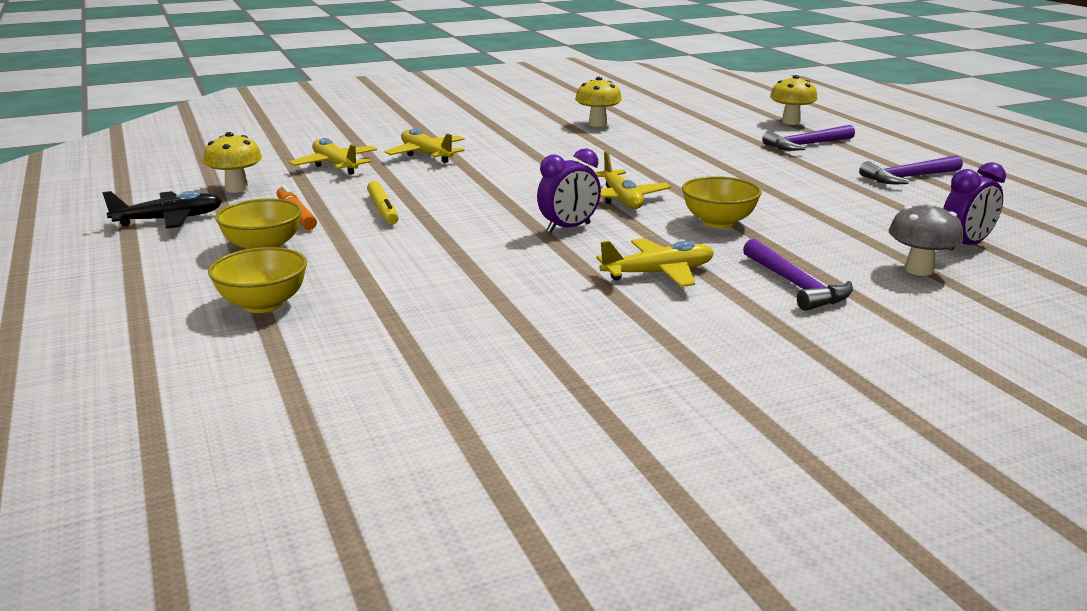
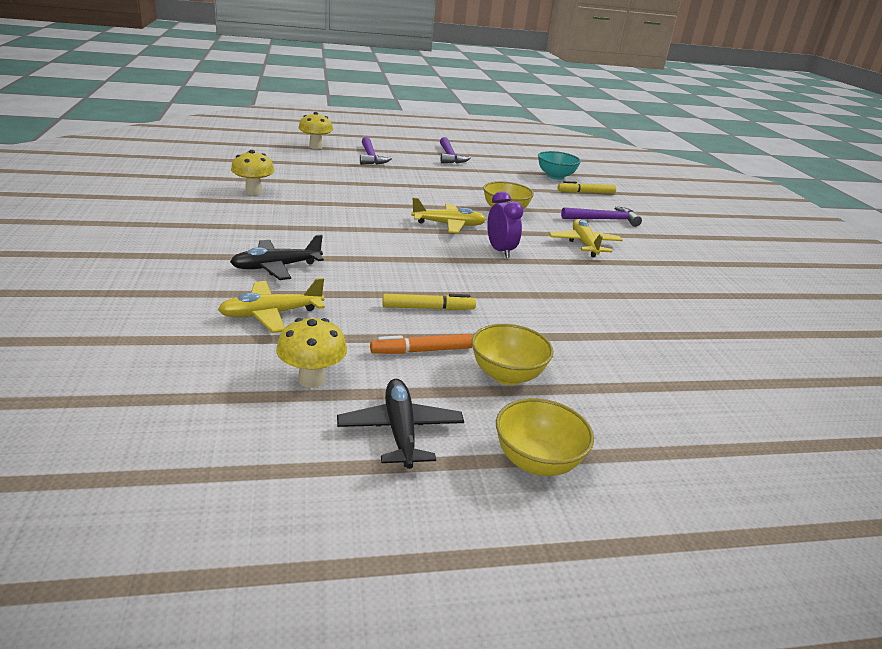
camera: 80 degrees left, 5 degrees up
yellow bowl [208,247,307,313] -> yellow bowl moved to [496,398,594,476]
yellow plane [385,128,465,163] -> black plane [230,235,324,280]
grey mushroom [889,202,964,276] -> yellow marker [558,181,616,194]
purple clock [943,162,1006,251] -> turquoise bowl [538,151,581,180]

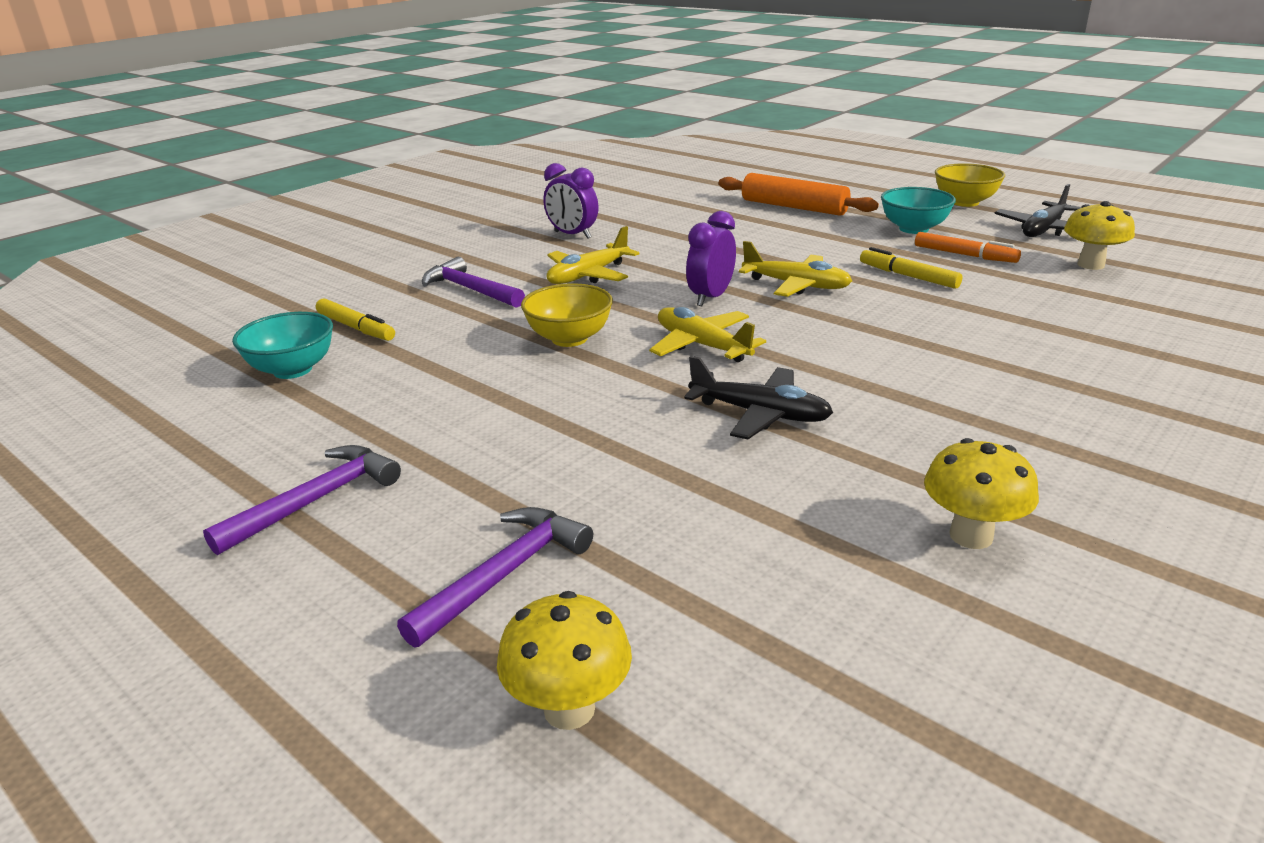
camera: 125 degrees left, 0 degrees up
yellow plane [218,278,325,333] -> yellow plane moved to [739,241,852,297]
black plane [230,235,324,280] -> black plane moved to [684,356,833,439]
yellow bowl [472,324,554,385] -> turquoise bowl [881,187,956,234]
none -> purple clock [543,163,598,239]
none -> orange rolling pin [719,173,879,216]

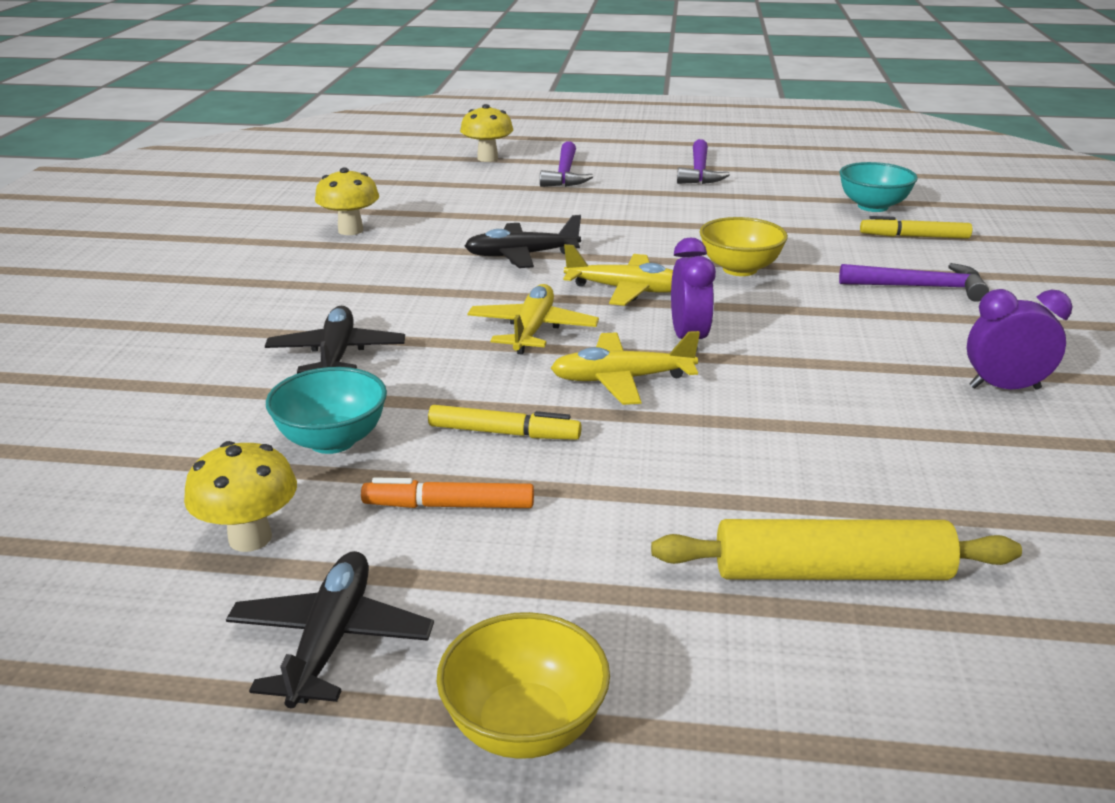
camera: 145 degrees right, 0 degrees up
yellow plane [547,226,639,284] -> yellow plane moved to [468,284,599,355]
orange rolling pin [719,173,879,216] -> yellow rolling pin [651,519,1022,580]
turquoise bowl [881,187,956,234] -> turquoise bowl moved to [266,367,387,454]
none -> black plane [265,306,405,374]

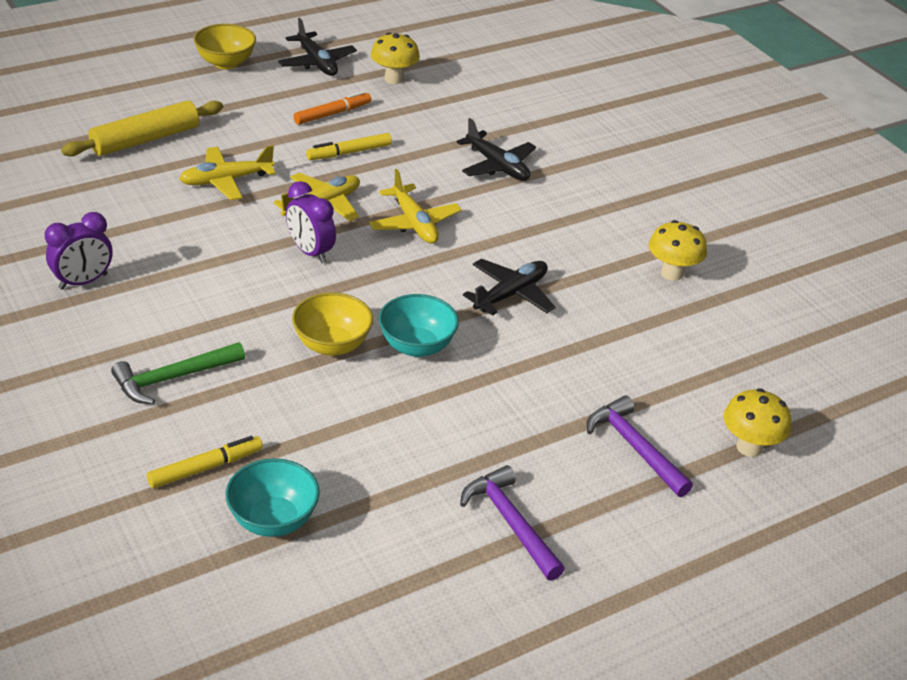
camera: 140 degrees right, 10 degrees up
turquoise bowl [266,367,387,454] -> turquoise bowl moved to [379,294,459,357]
yellow plane [563,244,673,306] -> yellow plane moved to [179,145,276,200]
purple hammer [839,263,989,302] -> green hammer [111,342,245,404]

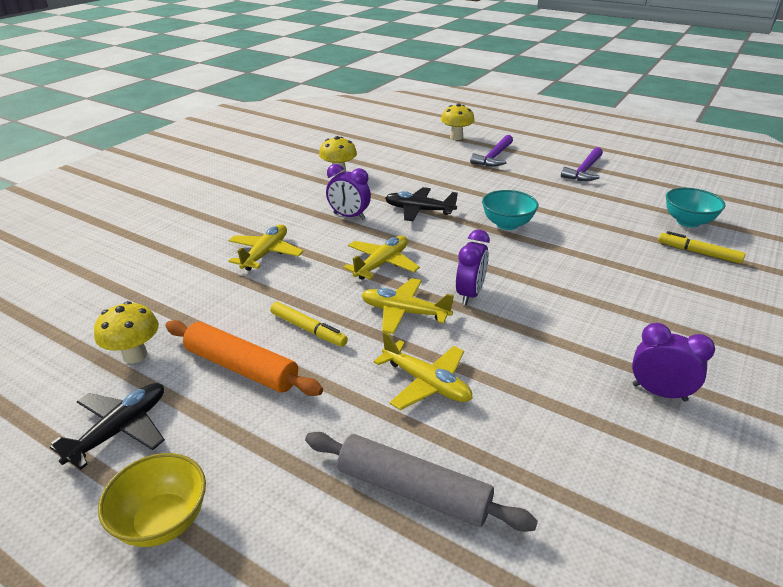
camera: 115 degrees left, 5 degrees down
yellow rolling pin [61,100,223,157] -> grey rolling pin [305,432,538,532]
green hammer [111,342,245,404] -> none
yellow bowl [292,292,373,356] -> none
orange marker [294,91,371,125] -> orange rolling pin [165,320,323,396]
black plane [457,118,536,181] -> yellow plane [228,224,304,271]
none -> purple clock [326,164,371,220]

